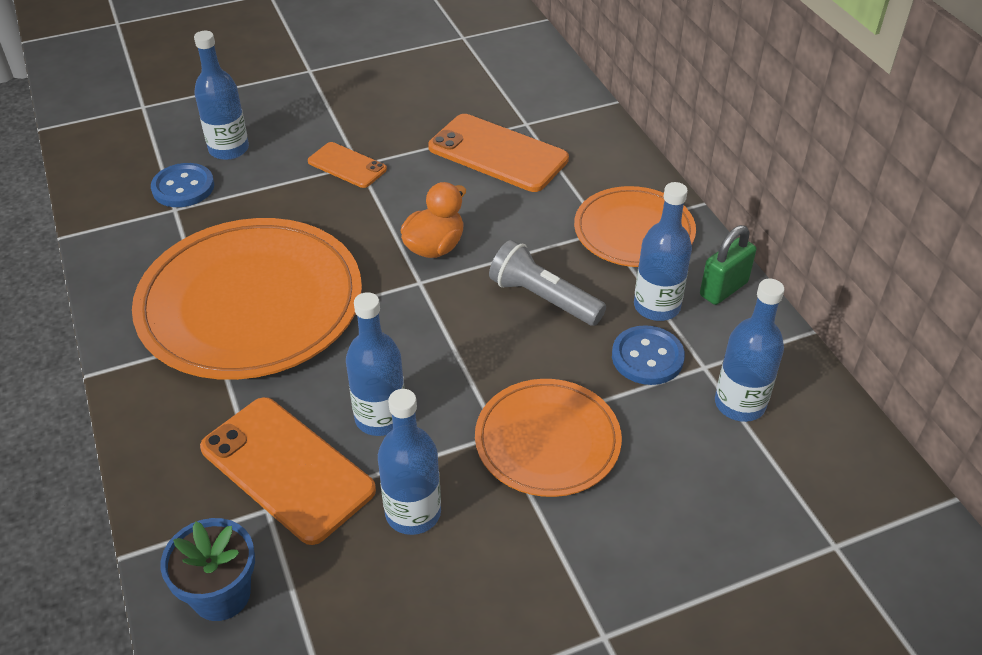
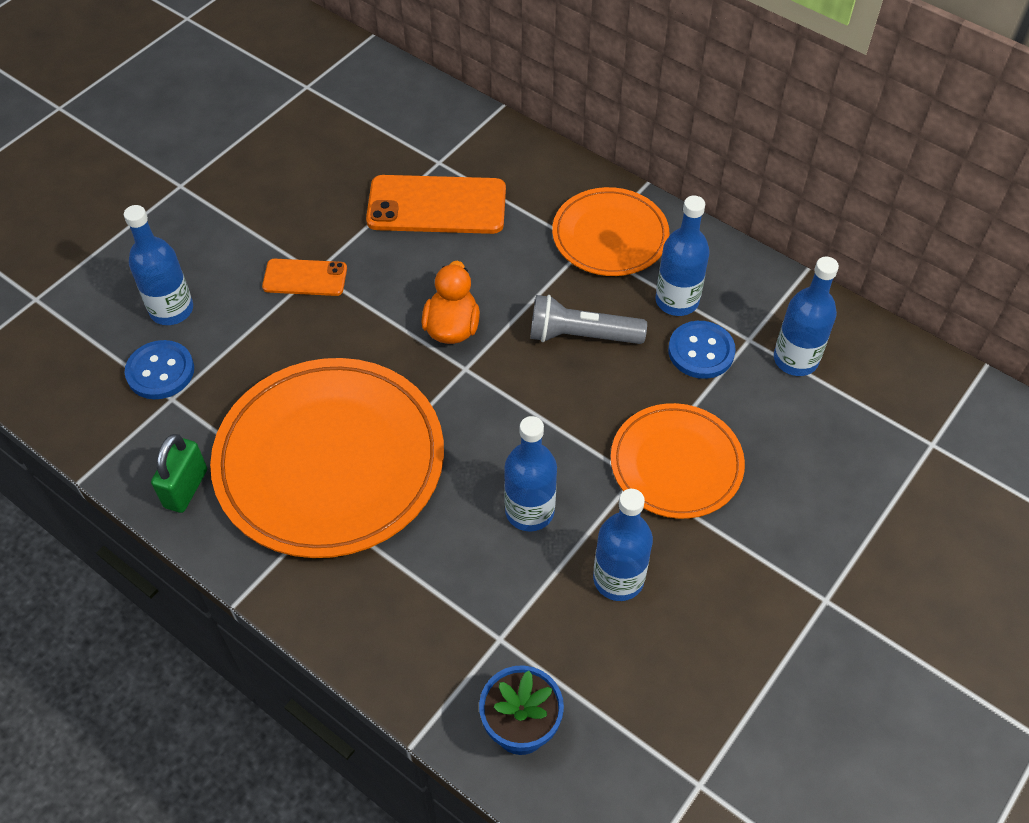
camera: 30 degrees left, 10 degrees up
orange phone [200,397,376,545] -> none
green padlock [700,225,756,305] -> green padlock moved to [151,434,207,513]

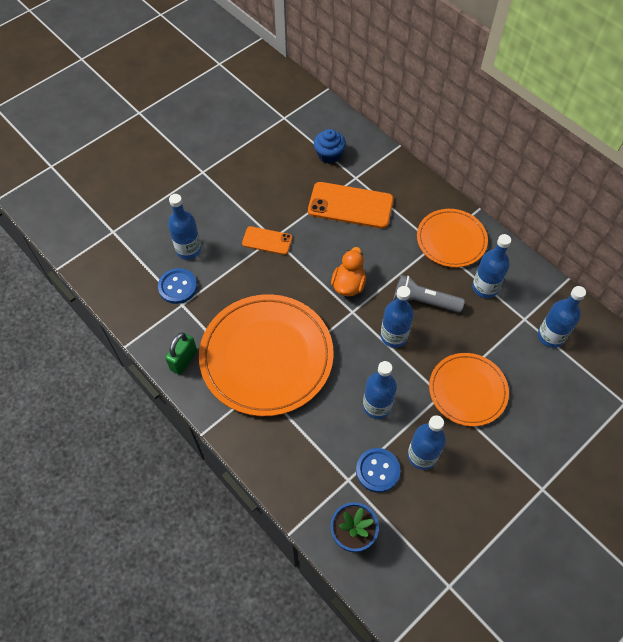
camera: 10 degrees right, 5 degrees up
blue button [668,321,736,379] -> blue button moved to [356,448,401,493]
none -> blue cupcake [314,129,346,164]
none -> blue bottle [381,286,414,348]

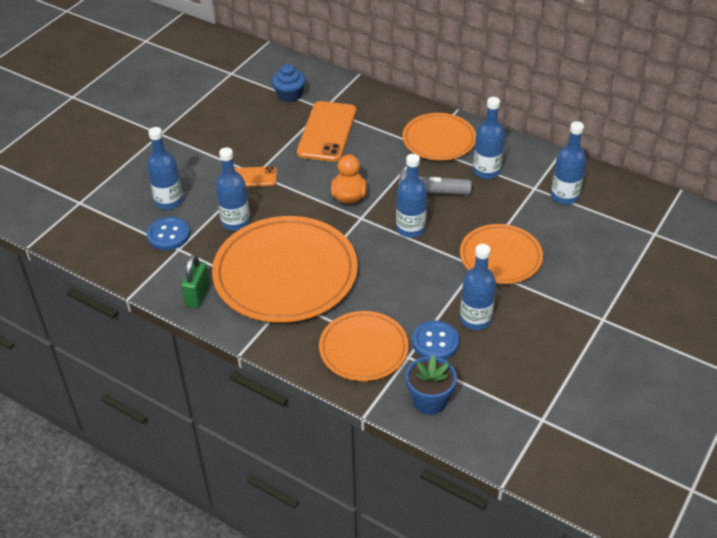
camera: 15 degrees left, 15 degrees down
orange phone [308,182,394,229] -> orange phone turned 75 degrees counterclockwise [297,101,356,162]
blue bottle [363,361,397,419] -> blue bottle moved to [216,147,250,231]
none -> orange plate [319,311,409,381]

